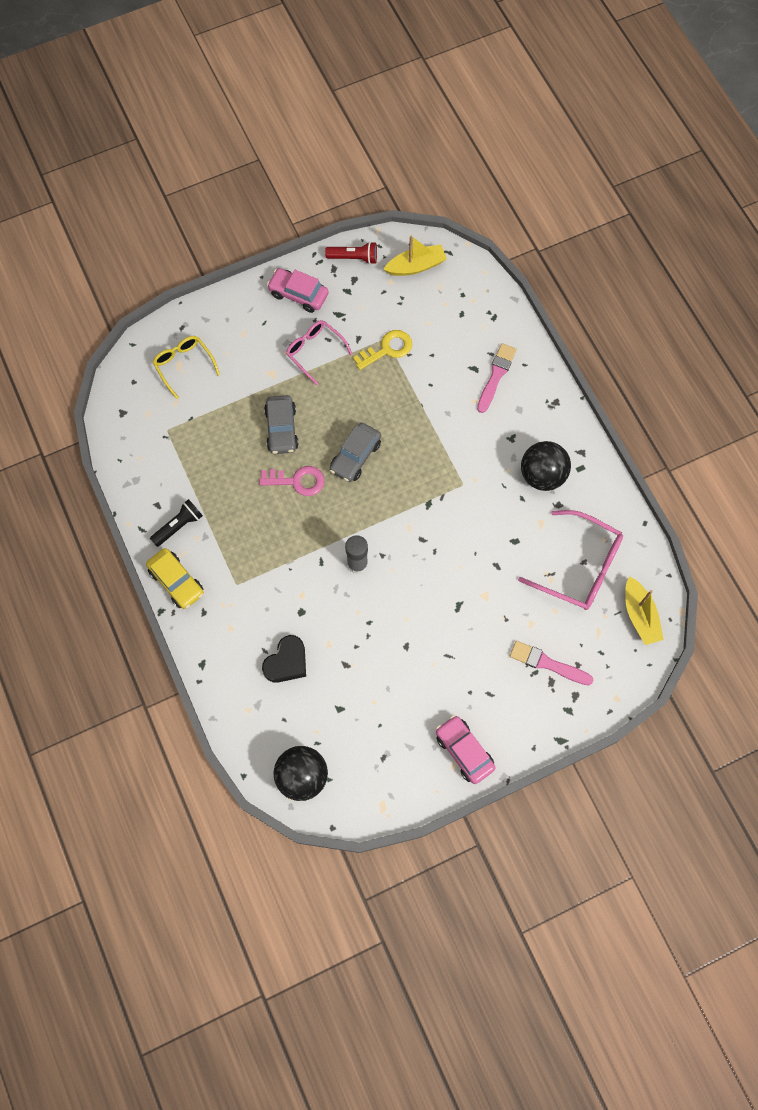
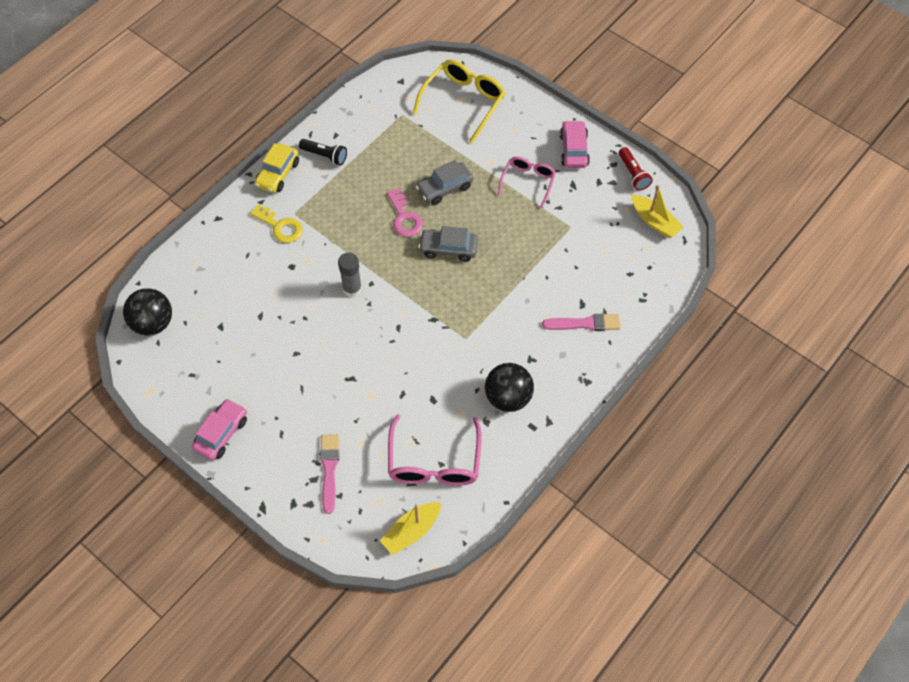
camera: 65 degrees right, 10 degrees down
yellow glasses [152,336,220,399] -> yellow glasses [413,60,505,143], size x1.59
black heart [262,635,306,683] -> none
yellow key [353,330,412,370] -> yellow key moved to [250,204,303,243]

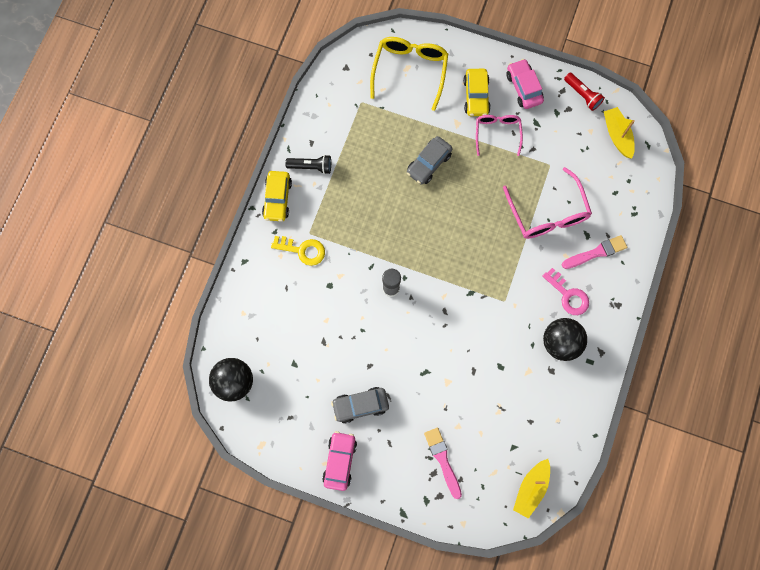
camera: 20 degrees left, 15 degrees up
pink key [387,188,423,237] -> pink key moved to [542,268,589,315]
pink glasses [388,414,482,486] -> pink glasses moved to [503,167,592,239]
grey car [418,226,478,262] -> grey car moved to [331,387,389,423]
yellow boat [631,185,684,238] -> yellow boat turned 135 degrees counterclockwise [603,107,635,159]
none -> yellow car [463,69,491,116]

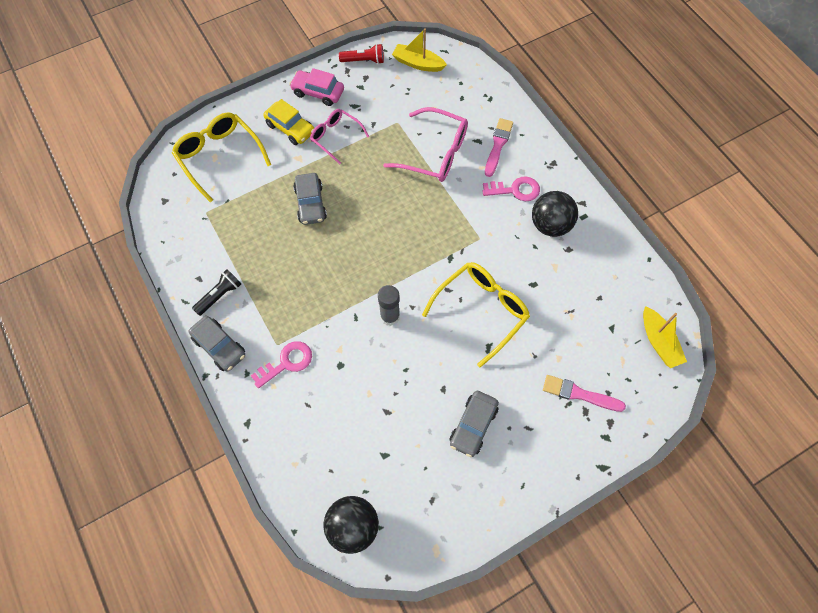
camera: 50 degrees left, 10 degrees down
yellow car [262,171,292,222] -> grey car [189,316,245,371]
yellow key [271,236,325,266] -> pink key [251,341,312,388]
pink car [322,431,357,491] -> none
none -> yellow glasses [422,262,530,367]

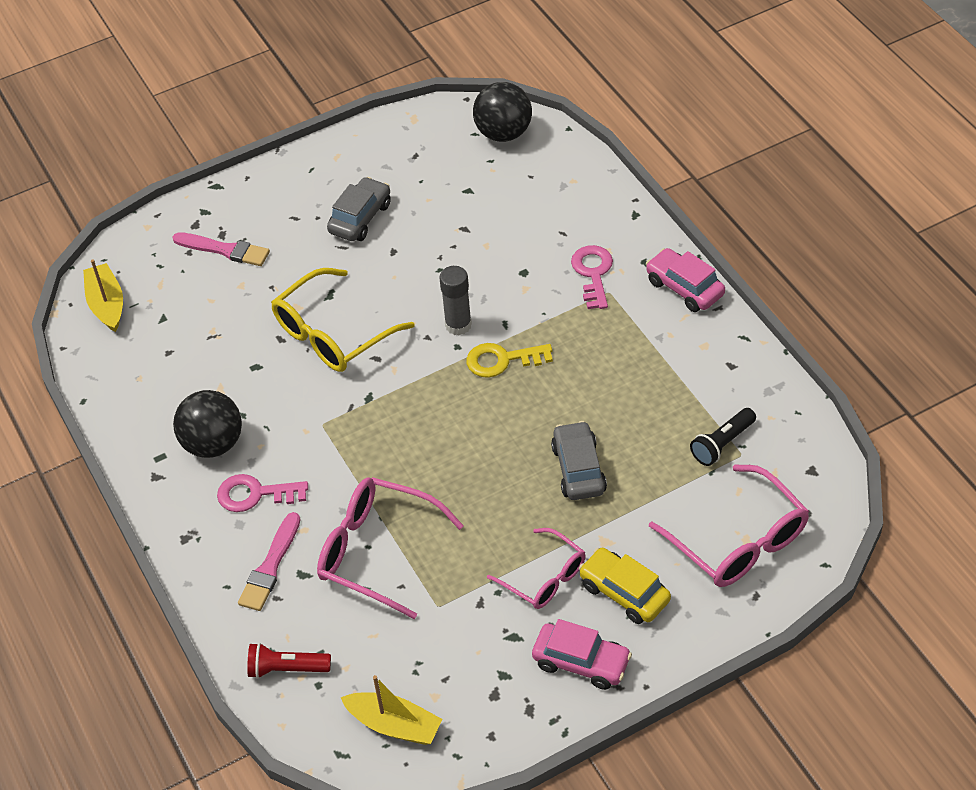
camera: 175 degrees left, 15 degrees down
yellow glasses [172,112,271,203] -> pink glasses [649,464,809,587]
grey car [189,316,245,371] -> pink car [646,248,725,312]
black flashlight [192,269,241,316] -> black flashlight moved to [690,408,756,466]
pink key [251,341,312,388] -> pink key turned 120 degrees clockwise [571,245,613,309]
red flashlight [339,44,384,64] -> red flashlight moved to [247,643,331,679]
none -> yellow key [466,343,553,378]

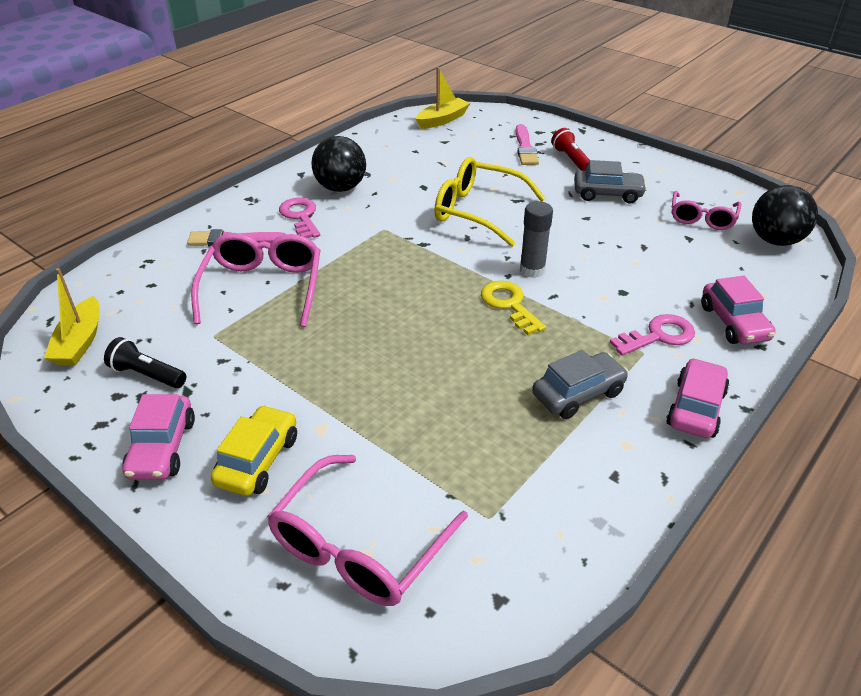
camera: 65 degrees right, 10 degrees down
red flashlight [247,643,331,679] -> red flashlight moved to [551,128,589,171]
pink glasses [487,528,586,609] -> pink glasses moved to [672,191,741,230]
grey car [551,421,607,500] -> grey car moved to [532,350,629,419]
black flashlight [690,408,756,466] -> black flashlight moved to [104,337,186,388]
none -> pink car [701,276,776,344]

